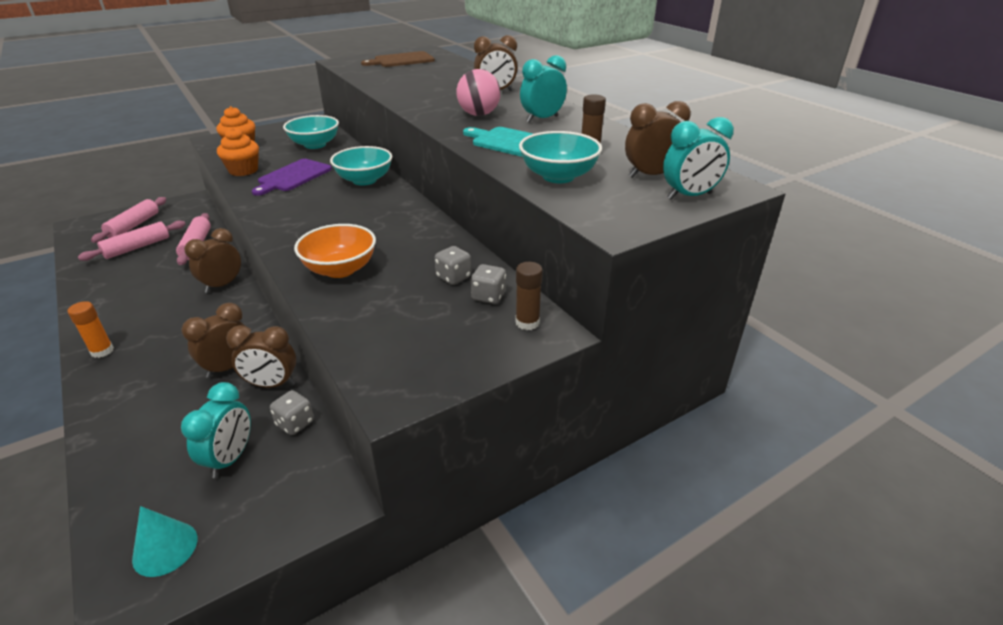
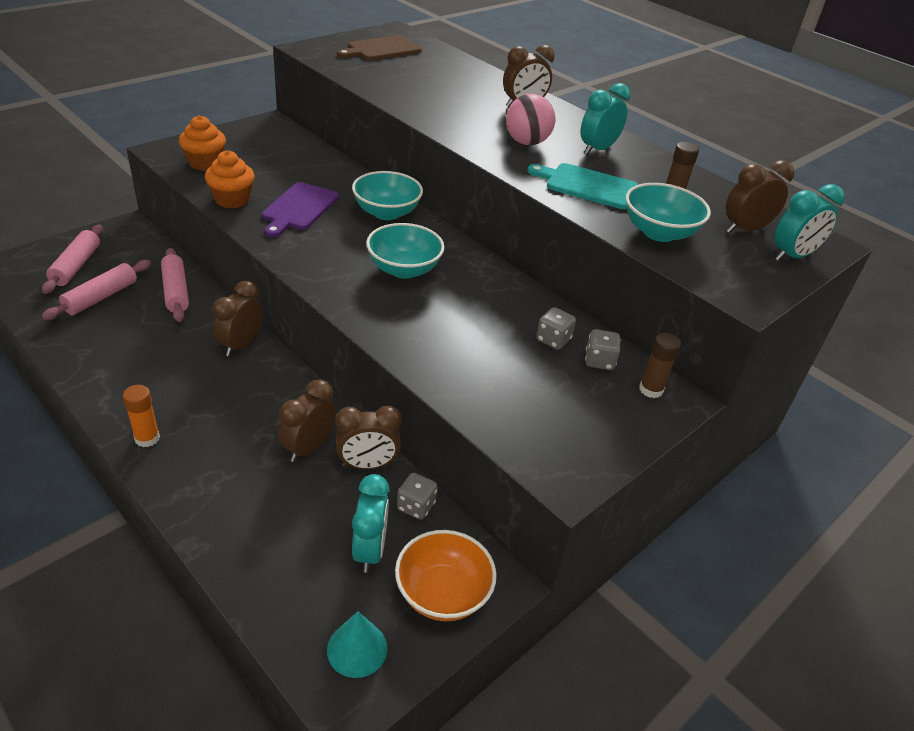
camera: 15 degrees left, 5 degrees up
turquoise bowl [283,115,339,149] -> turquoise bowl moved to [366,223,445,279]
orange bowl [294,224,376,278] -> orange bowl moved to [395,530,497,621]

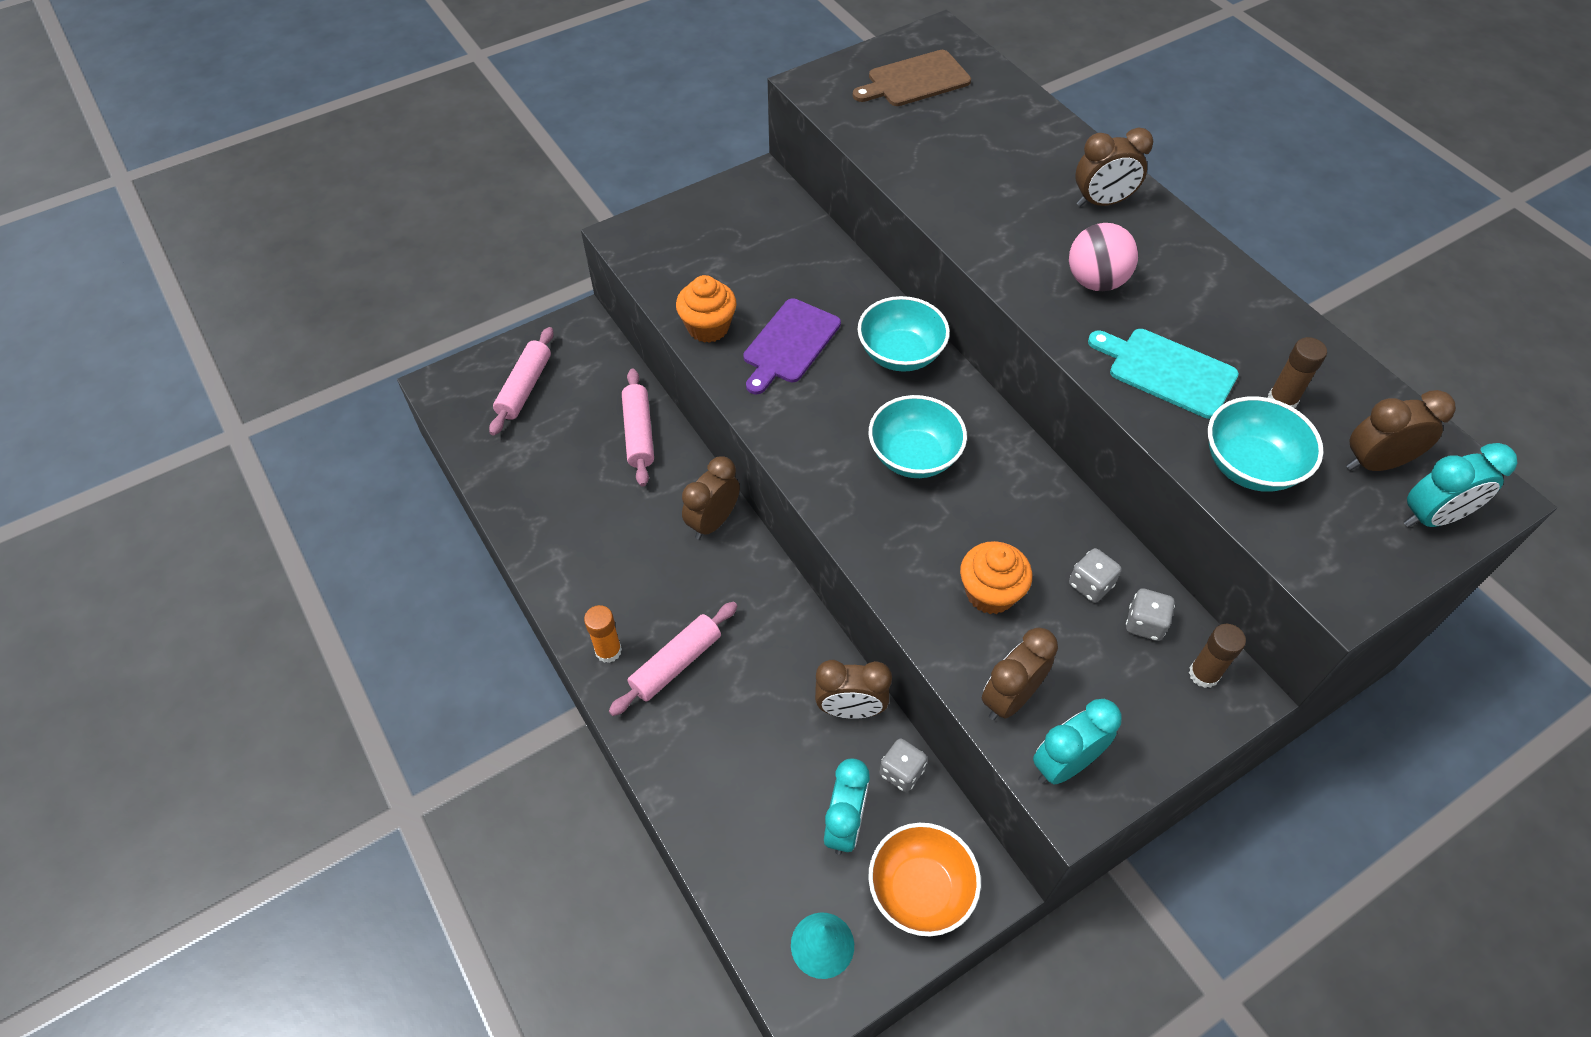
camera: 15 degrees right, 15 degrees up
pink rolling pin [42,260,151,320] -> pink rolling pin moved to [609,602,737,716]
orange cupcake [179,115,226,171] -> orange cupcake moved to [960,541,1032,614]
brown clock [278,379,336,462] -> brown clock moved to [982,627,1058,720]
turquoise clock [581,83,631,155] -> turquoise clock moved to [1033,699,1122,785]

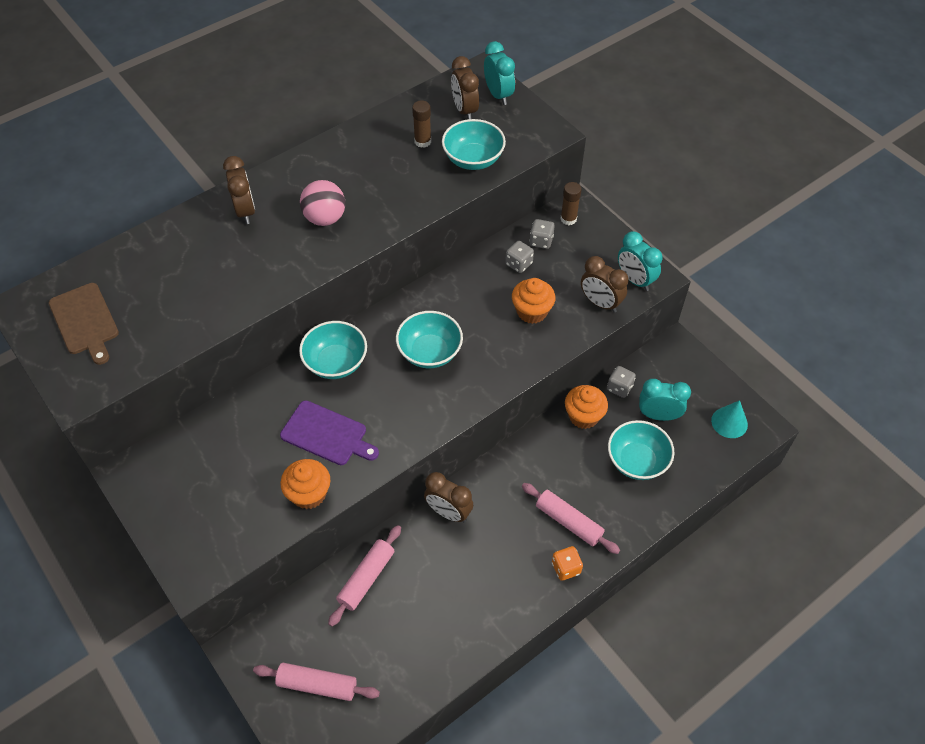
camera: 95 degrees left, 0 degrees up
orange glue stick [584,605,622,663] -> orange dice [552,546,583,581]
pink rolling pin [622,369,654,487] -> pink rolling pin turned 45 degrees counterclockwise [328,525,401,627]
brown clock [815,660,892,719] -> orange cupcake [565,385,608,429]
orange bowl [868,823,981,936] -> none
turquoise cutting board [1088,329,1239,419] -> none
none -> turquoise bowl [608,420,674,480]

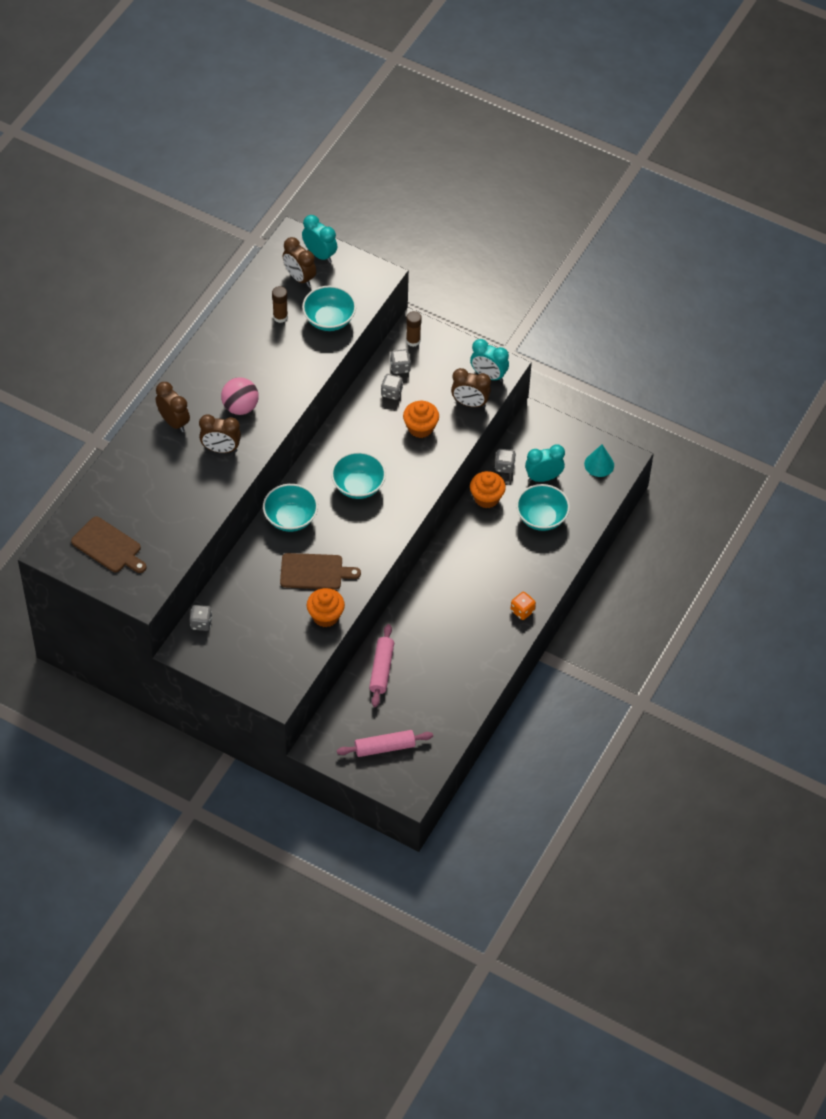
camera: 25 degrees left, 0 degrees up
purple cutting board [280,401,379,465] -> brown cutting board [280,553,361,590]
brown clock [424,472,473,522] -> brown clock moved to [199,415,241,453]
pink rolling pin [522,483,620,554] -> none
none -> grey dice [190,605,212,631]

